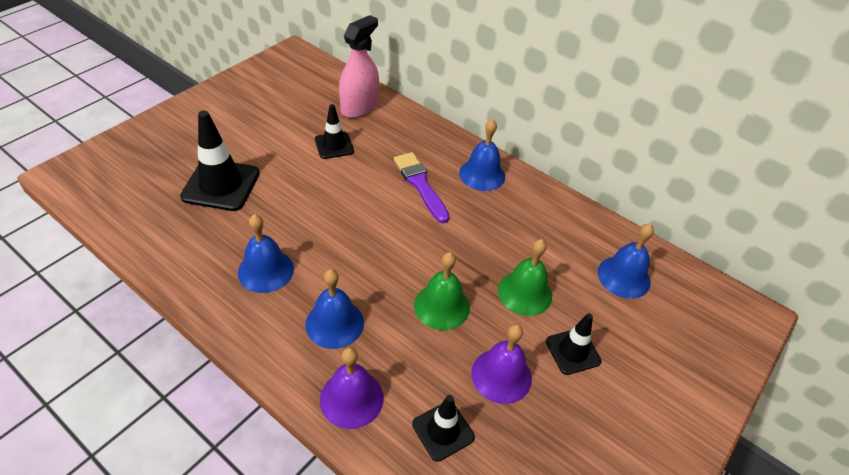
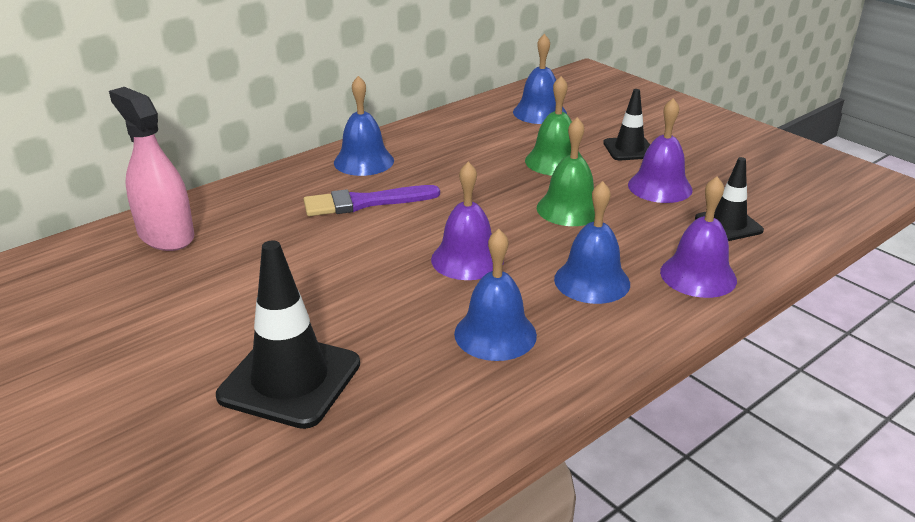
camera: 75 degrees left, 15 degrees down
black traffic cone [315,104,354,159] -> none
none -> purple bell [431,162,504,280]

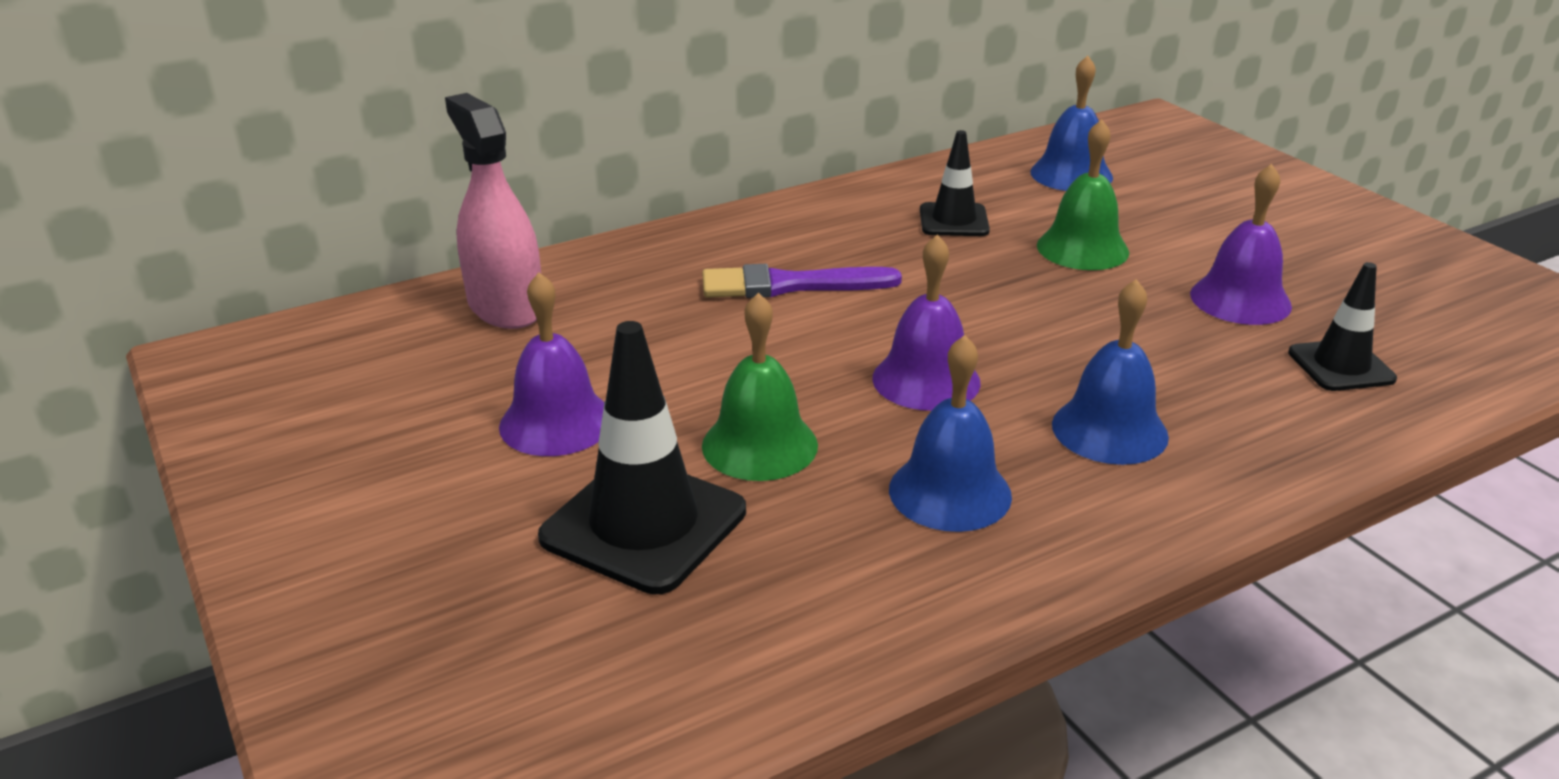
camera: 10 degrees right, 0 degrees up
blue bell [334,76,394,176] -> none
green bell [537,117,595,226] -> green bell moved to [702,293,818,481]
black traffic cone [603,89,650,160] -> black traffic cone moved to [920,130,990,236]
purple bell [660,176,737,298] -> purple bell moved to [499,272,604,456]

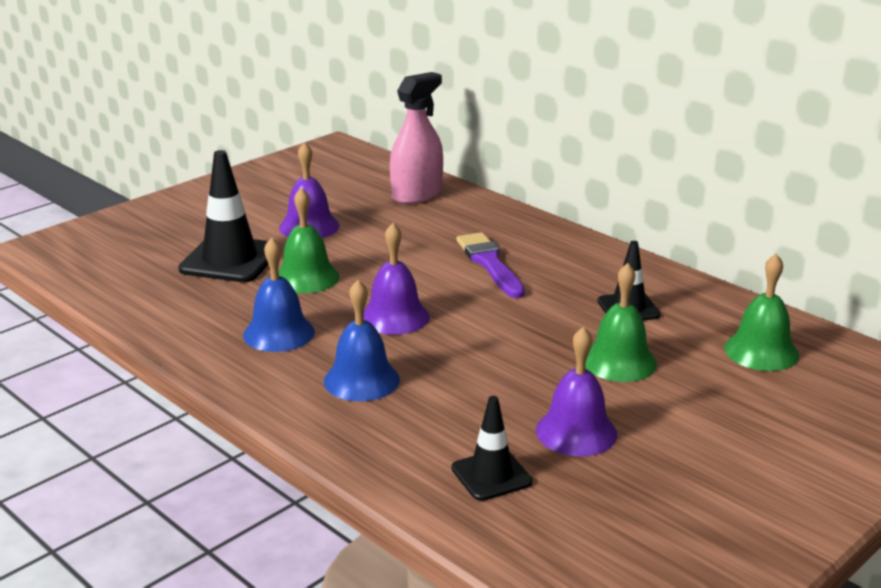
camera: 75 degrees right, 5 degrees down
blue bell [1030,56,1113,191] -> green bell [724,254,799,371]

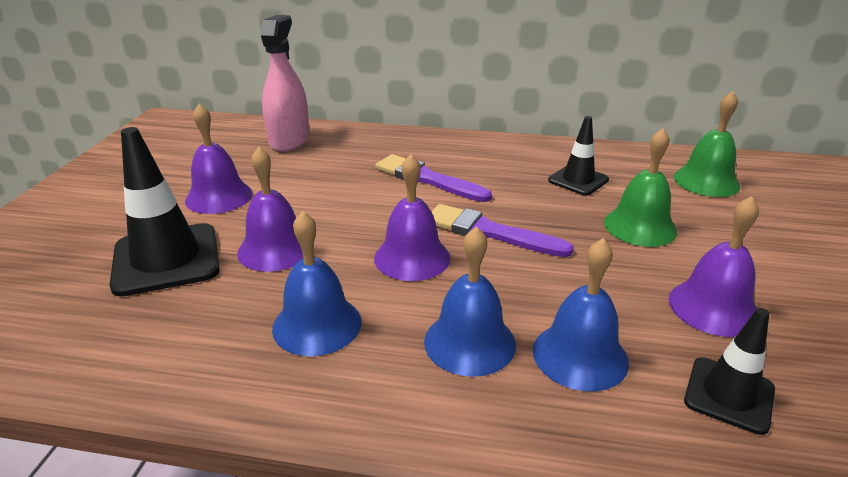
camera: 35 degrees left, 5 degrees up
green bell [278,188,339,294] -> purple bell [237,147,303,272]
none -> purple brush [431,204,574,257]
none -> blue bell [533,238,629,392]

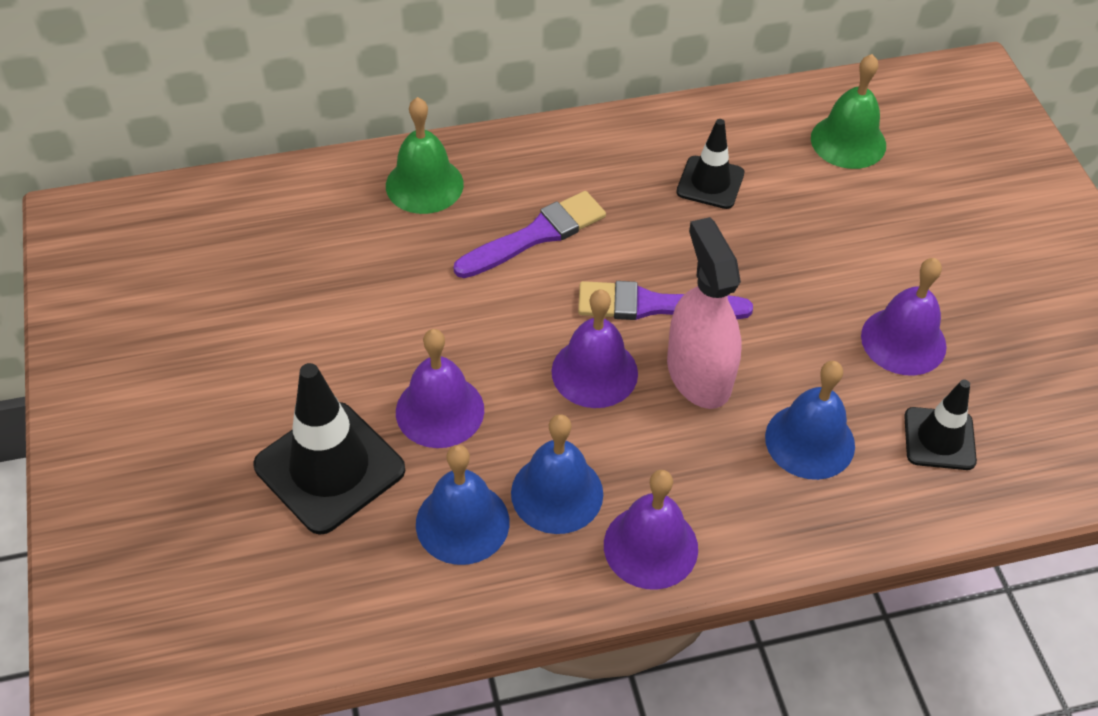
camera: 25 degrees left, 20 degrees up
purple bell [185,104,253,214] -> purple bell moved to [604,470,698,590]
pink spray bottle [261,15,310,152] -> pink spray bottle moved to [667,217,742,409]
purple brush [375,154,492,202] -> purple brush turned 135 degrees clockwise [453,191,606,278]
blue bell [424,226,516,377] -> blue bell moved to [416,445,510,565]
green bell [604,128,677,247] -> green bell moved to [386,97,464,214]

